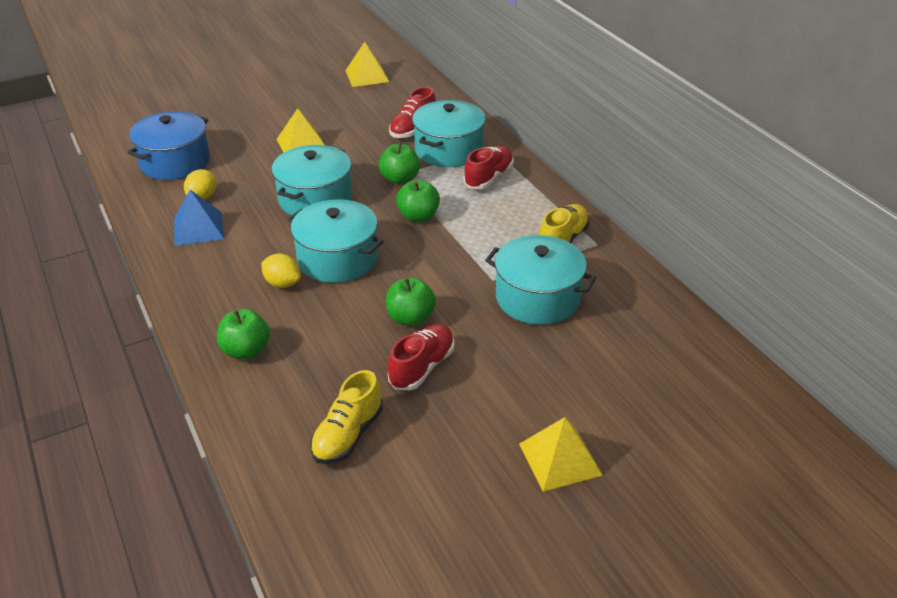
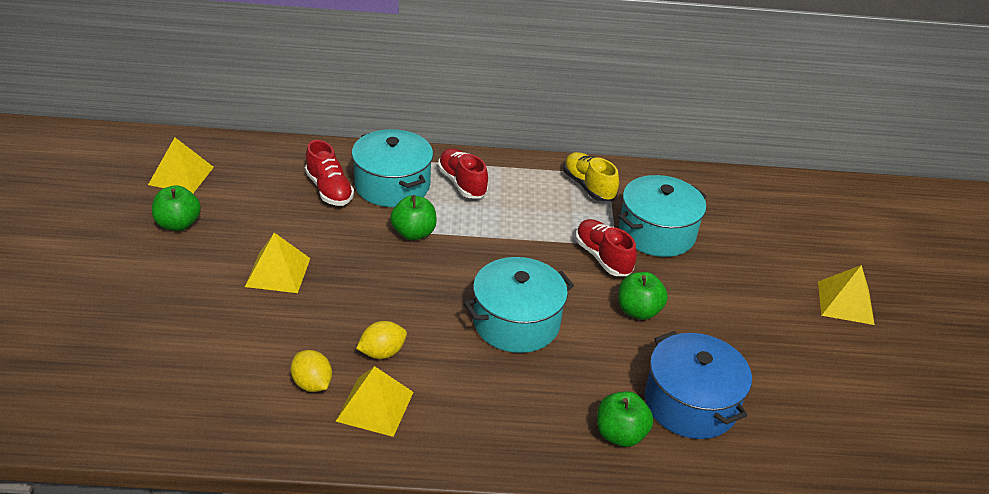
camera: 65 degrees left, 0 degrees up
blue pot [127,111,210,180] -> blue pot moved to [645,331,752,439]
blue pyramid [174,190,224,246] -> yellow pyramid [336,366,413,437]
yellow lemon [261,253,301,288] -> yellow lemon moved to [356,321,407,359]
turquoise pot [272,145,352,215] -> none
yellow shoe [310,370,383,464] -> none
red shoe [388,324,455,390] -> red shoe moved to [575,219,637,276]
green apple [396,180,440,222] -> green apple moved to [152,185,201,231]

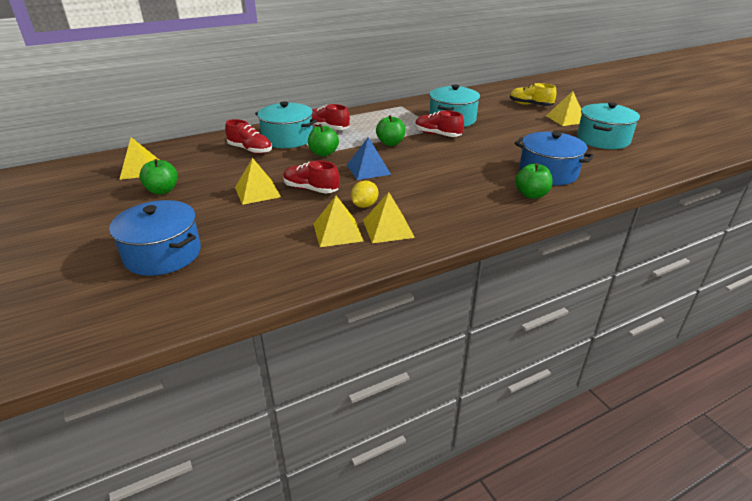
camera: 25 degrees left, 5 degrees down
yellow lemon [291,350,332,392] -> yellow pyramid [313,196,363,247]
turquoise pot [464,257,574,353] -> turquoise pot moved to [577,102,640,149]
yellow shoe [564,152,619,202] -> yellow shoe moved to [510,83,557,106]
green apple [618,272,668,320] -> green apple moved to [376,115,406,146]
none -> blue pot [109,200,201,276]
none -> red shoe [283,160,340,194]
none -> blue pyramid [347,137,391,180]

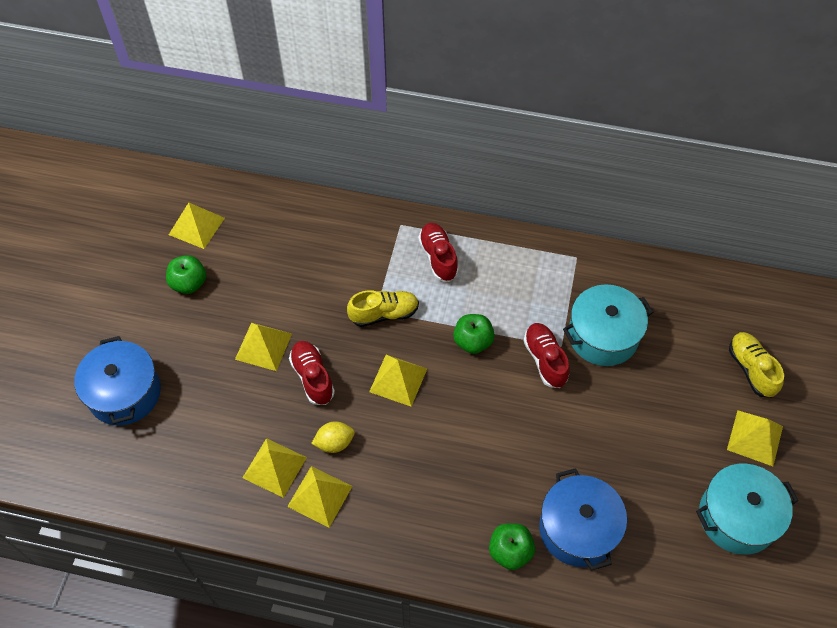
camera: 40 degrees right, 25 degrees up
red shoe [225,119,272,154] -> none
turquoise pot [255,101,317,148] -> none
green apple [308,124,339,156] -> yellow shoe [347,290,419,327]
blue pyramid [347,137,391,180] -> yellow pyramid [369,355,427,407]

